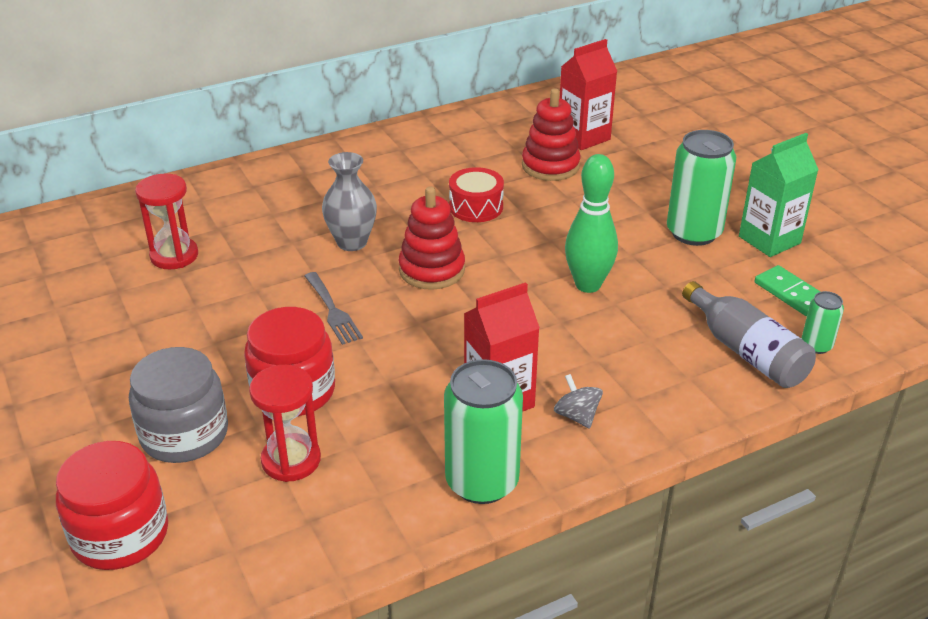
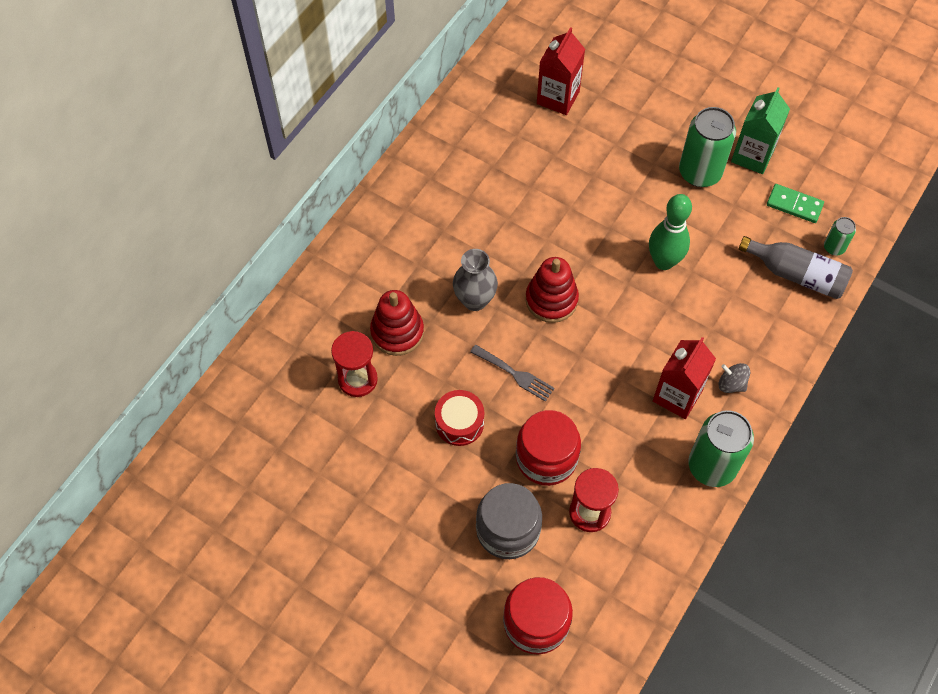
camera: 30 degrees left, 25 degrees up
red drum [449,167,504,222] -> red drum moved to [435,390,484,446]
red stacking toy [522,88,580,181] -> red stacking toy moved to [370,290,424,356]

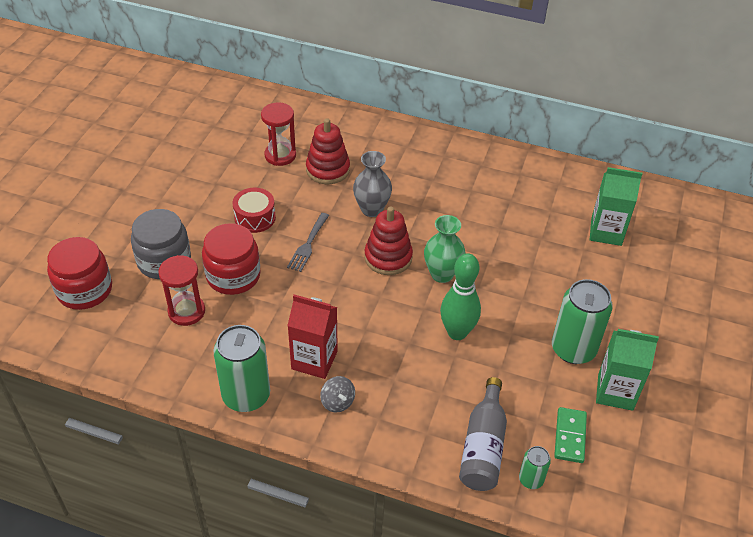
camera: 75 degrees right, 15 degrees down
red carton [537,27,585,115] -> green carton [590,167,642,246]
grey spinning top [719,363,750,393] -> grey spinning top turned 135 degrees clockwise [320,376,355,413]
none -> green vase [424,215,465,283]

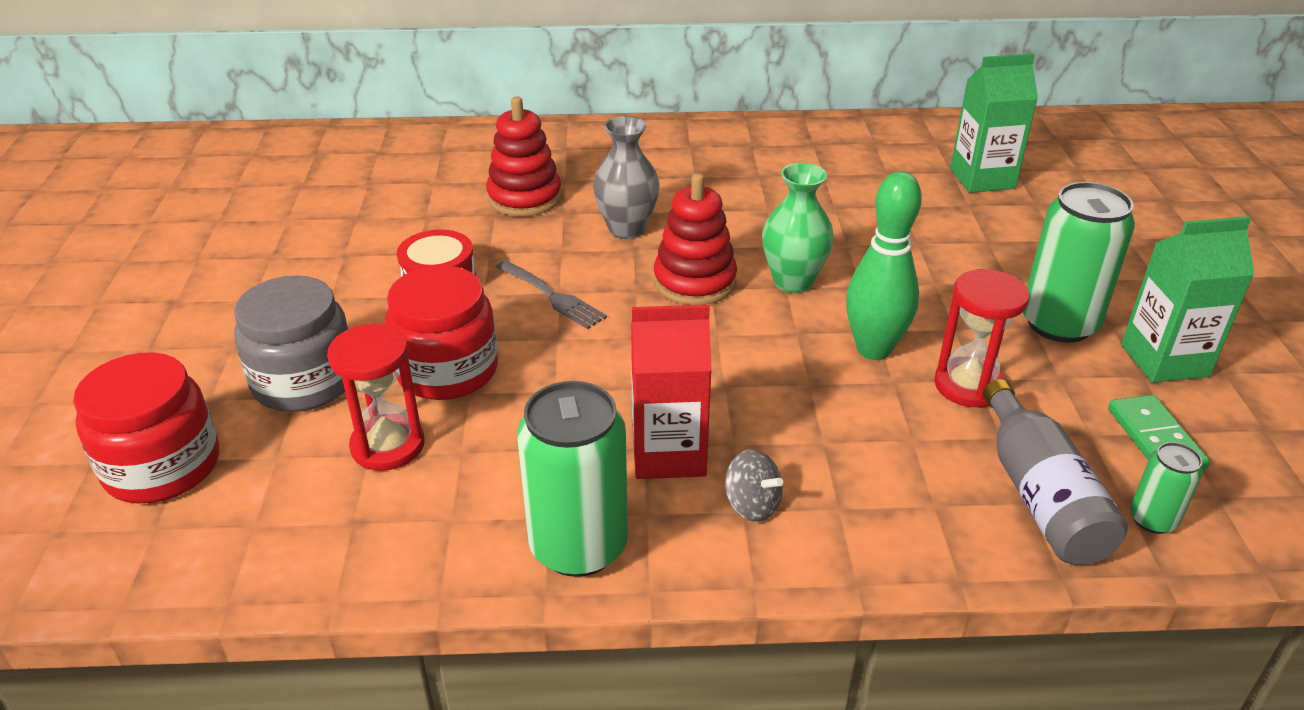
camera: 20 degrees left, 10 degrees down
red hourglass [261,102,296,166] -> red hourglass moved to [934,269,1029,408]
grey fork [287,213,329,272] -> grey fork turned 45 degrees counterclockwise [496,260,607,329]

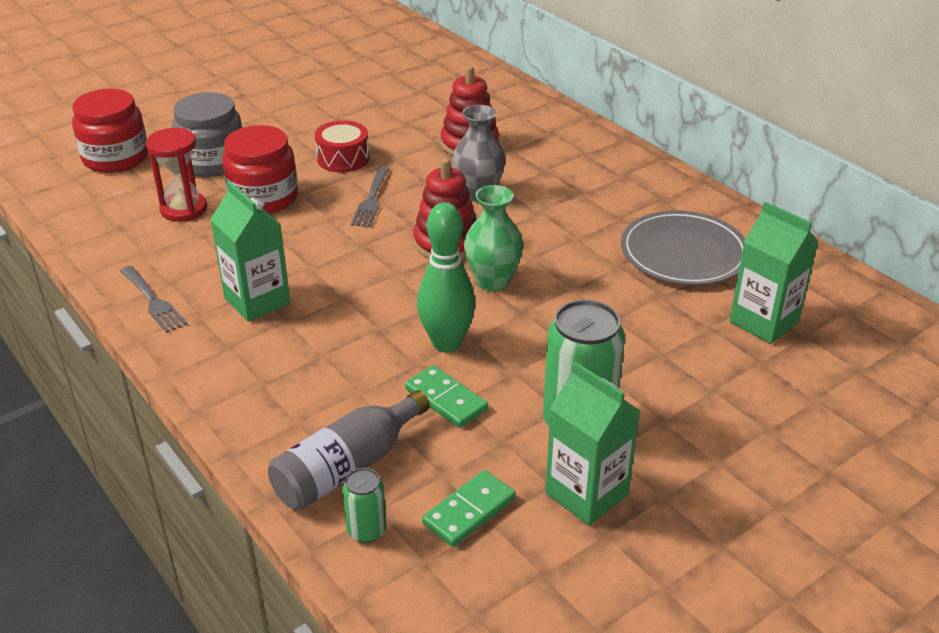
camera: 55 degrees right, 0 degrees up
green can [517,381,628,577] -> grey fork [120,265,188,333]
red carton [631,305,712,479] -> green carton [210,181,291,322]
grey spinning top [725,449,783,522] -> none
red hourglass [934,269,1029,408] -> green domino [405,365,488,428]
none -> grey plate [621,211,745,285]

